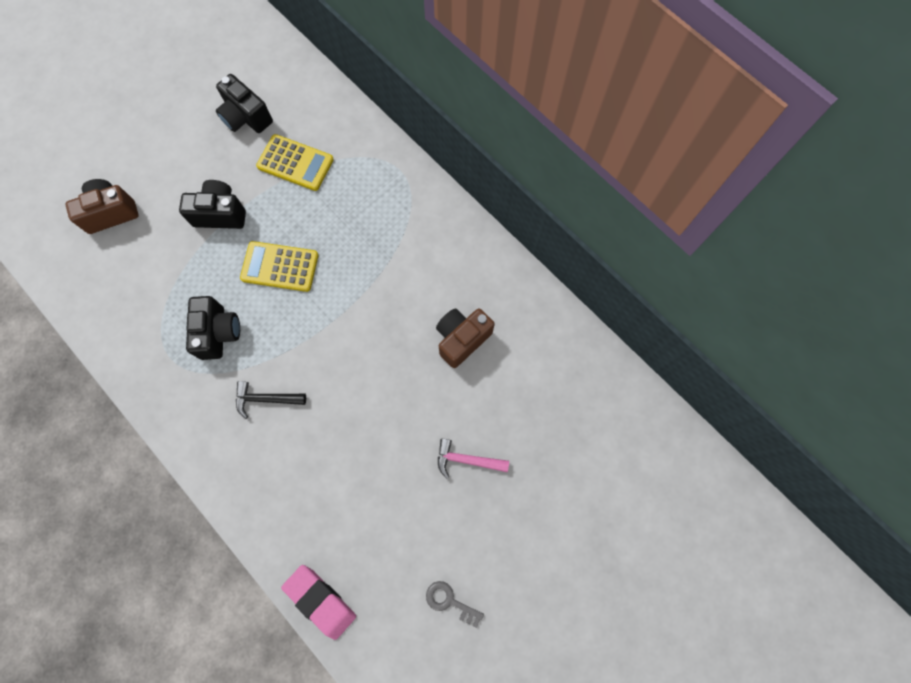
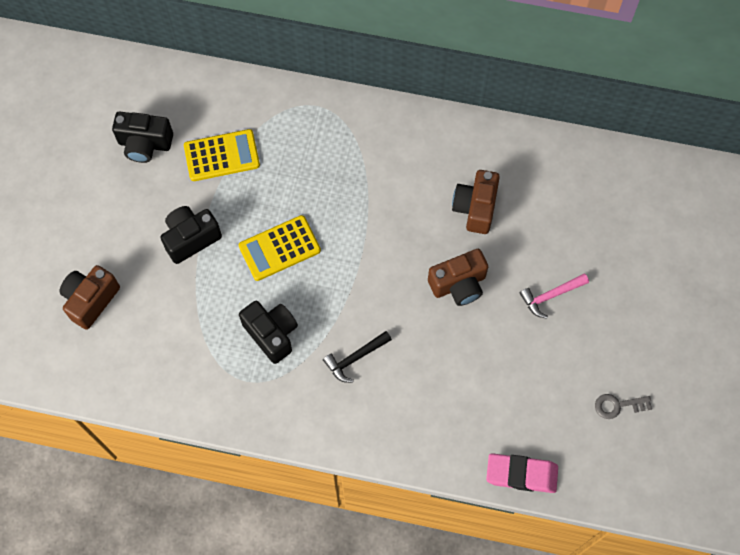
camera: 35 degrees left, 5 degrees down
none -> brown camera [428,249,488,306]

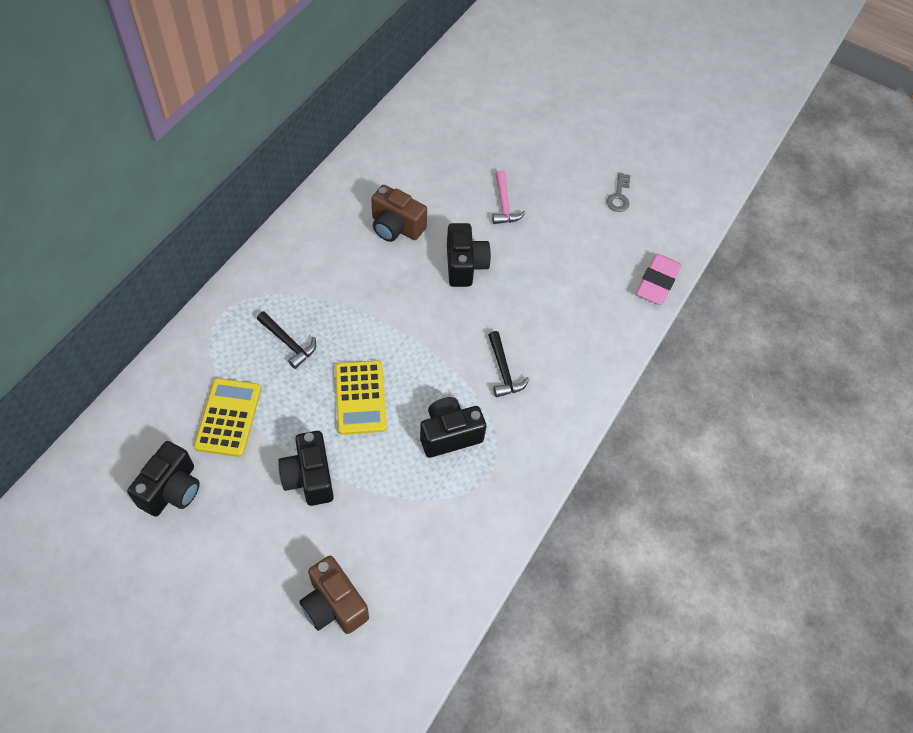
camera: 75 degrees left, 10 degrees down
brown camera [428,249,488,306] -> black camera [447,223,491,287]
none -> black hammer [257,311,316,369]

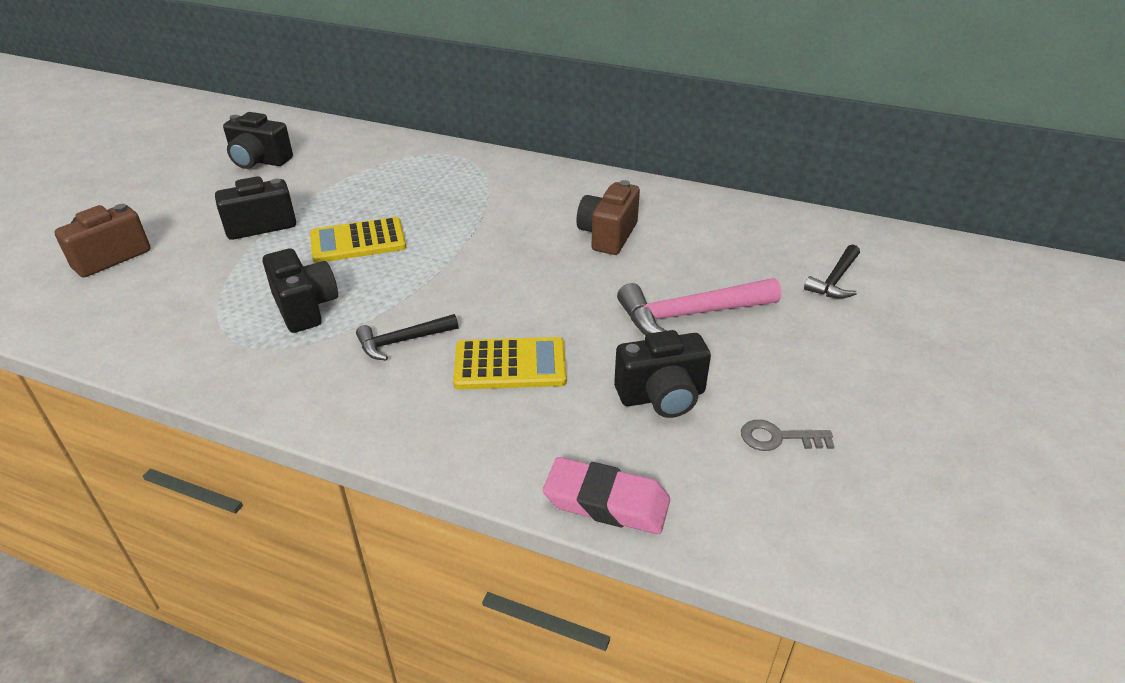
camera: 85 degrees right, 20 degrees down
yellow calculator [194,378,261,457] -> yellow calculator moved to [453,337,567,390]
black hammer [257,311,316,369] -> black hammer moved to [804,244,860,299]
black camera [447,223,491,287] -> black camera moved to [614,330,711,418]
pink hammer [492,170,526,224] -> pink hammer [617,278,781,335], size x1.68

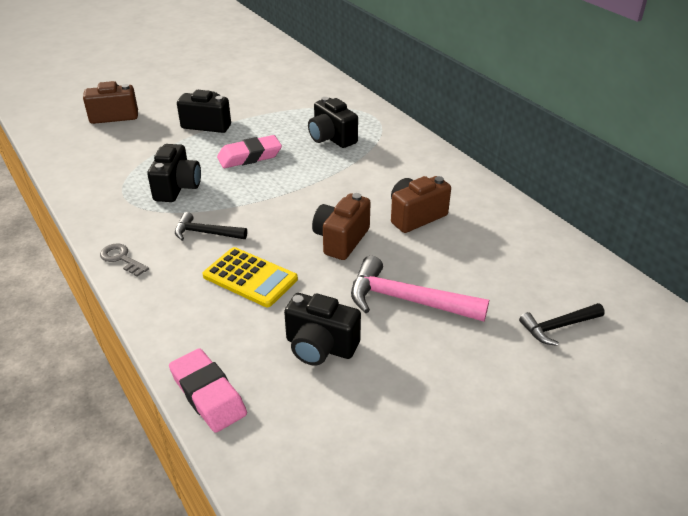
camera: 35 degrees right, 0 degrees up
black camera [223,112,293,169] -> black camera moved to [308,97,358,148]
yellow calculator [310,217,406,263] -> pink eraser [217,135,282,168]
grey key [741,420,834,451] -> grey key moved to [100,243,149,277]
none -> brown camera [312,193,371,260]

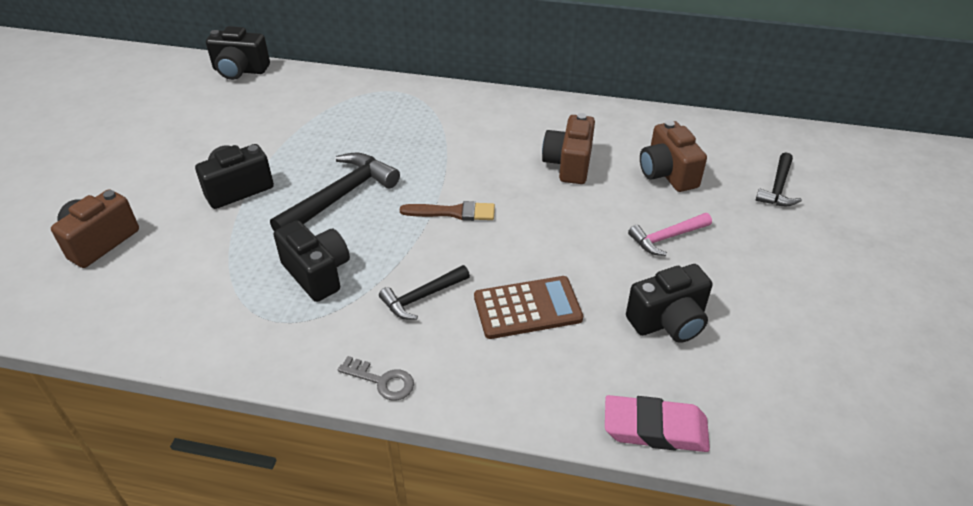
camera: 45 degrees left, 5 degrees up
grey key [100,243,149,277] -> grey key turned 150 degrees counterclockwise [338,356,414,400]
yellow calculator [203,247,298,307] -> brown calculator [474,276,583,339]
pink eraser [217,135,282,168] -> black hammer [270,152,400,231]
black camera [308,97,358,148] -> black camera moved to [206,26,270,80]
brown camera [312,193,371,260] -> brown camera moved to [640,120,707,192]
pink hammer [351,256,489,322] -> pink hammer [628,213,712,256], size x0.60
none -> brown brush [400,201,495,221]

